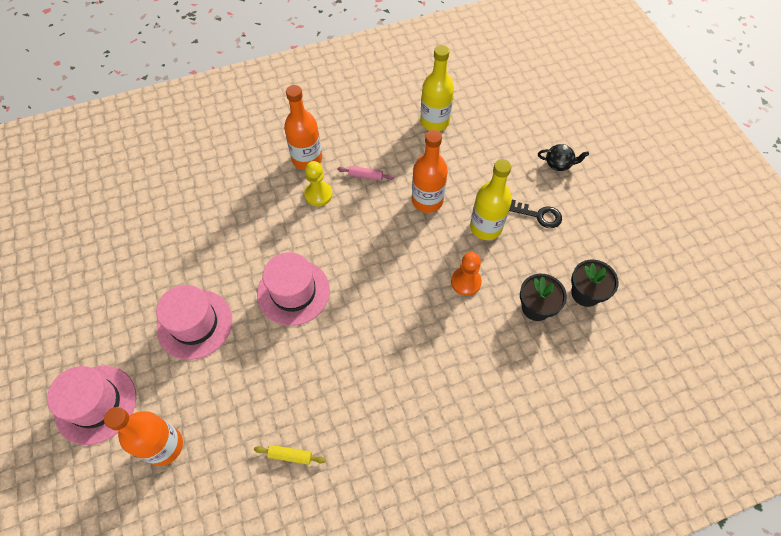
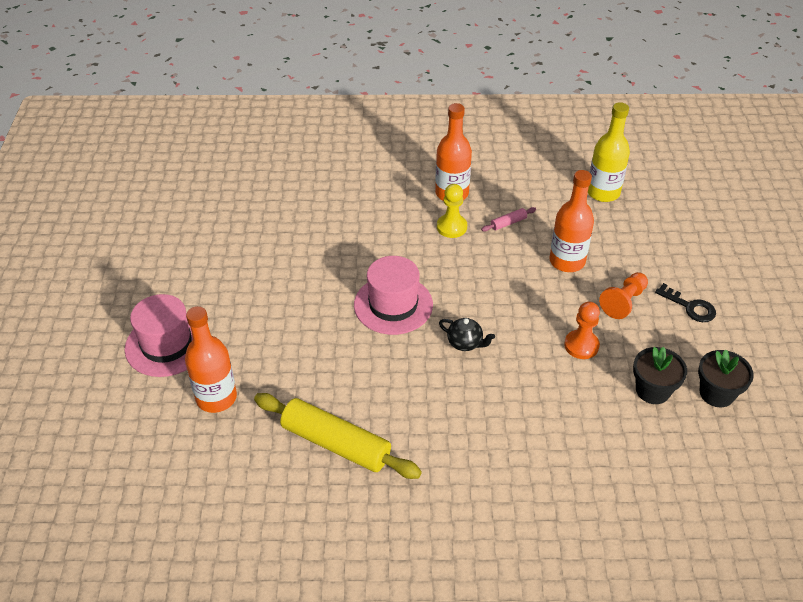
camera: 20 degrees right, 15 degrees down
pink hat [156,285,232,360] -> none
yellow rolling pin [254,445,326,465] -> yellow rolling pin [254,393,422,479], size x2.41
pink rolling pin [337,166,394,181] -> pink rolling pin turned 60 degrees counterclockwise [481,207,536,231]
yellow bottle [470,159,512,240] -> orange pawn [599,272,648,319]
black teapot [538,144,589,171] -> black teapot moved to [439,318,495,351]

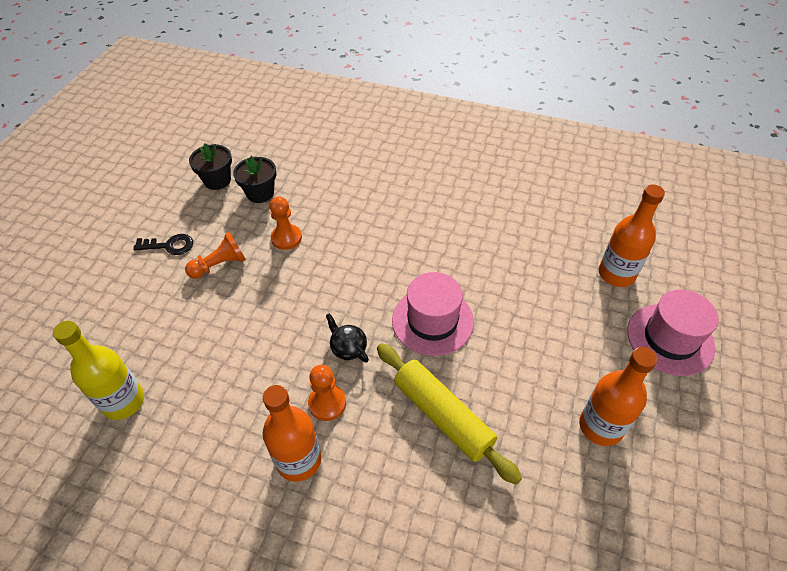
camera: 160 degrees left, 5 degrees up
yellow rolling pin [254,393,422,479] -> yellow rolling pin moved to [377,343,522,485]
yellow pawn [437,184,467,238] -> orange pawn [308,365,346,421]
black teapot [439,318,495,351] -> black teapot moved to [326,313,369,363]
pink rolling pin [481,207,536,231] -> none
orange bottle [550,170,594,272] -> orange bottle moved to [579,347,657,446]
black key [655,283,716,322] -> black key turned 120 degrees clockwise [133,234,193,255]

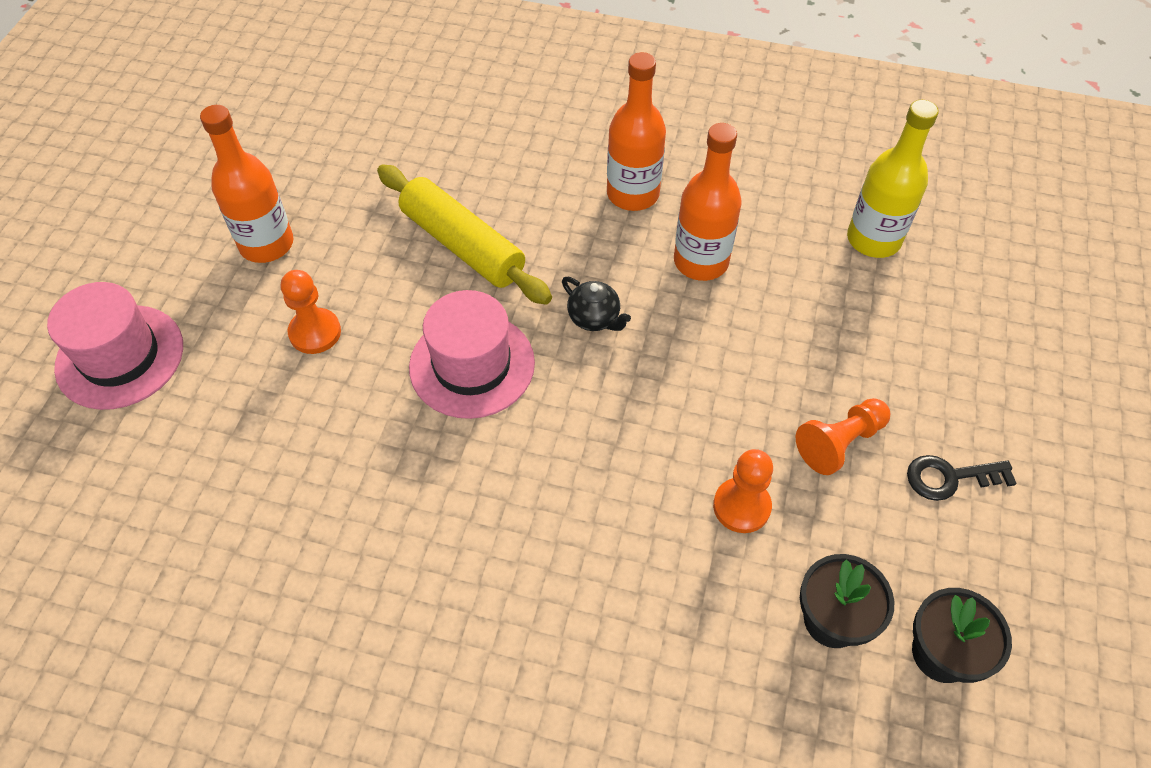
camera: 175 degrees right, 5 degrees up
orange pawn [308,365,346,421] -> orange pawn moved to [281,270,341,354]
orange bottle [599,185,665,287] -> orange bottle moved to [674,123,742,281]

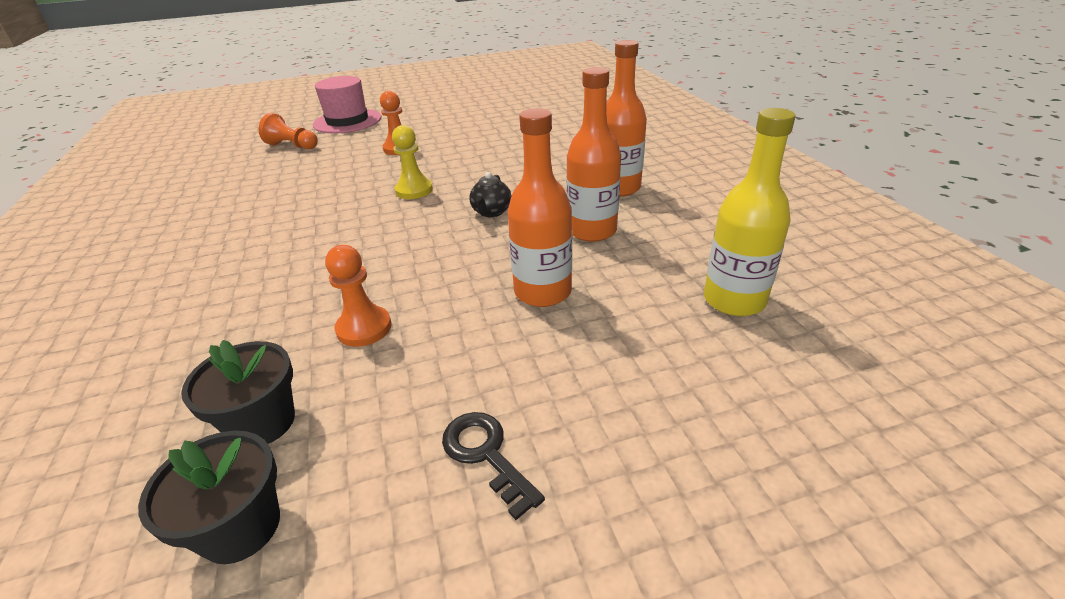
camera: 60 degrees right, 20 degrees down
orange bottle [200,105,293,263] -> orange bottle moved to [507,108,572,307]
yellow rolling pin [377,164,552,305] -> none
pink hat [409,290,535,419] -> yellow pawn [392,125,433,199]
orange pawn [796,398,890,475] -> orange pawn moved to [259,113,318,149]

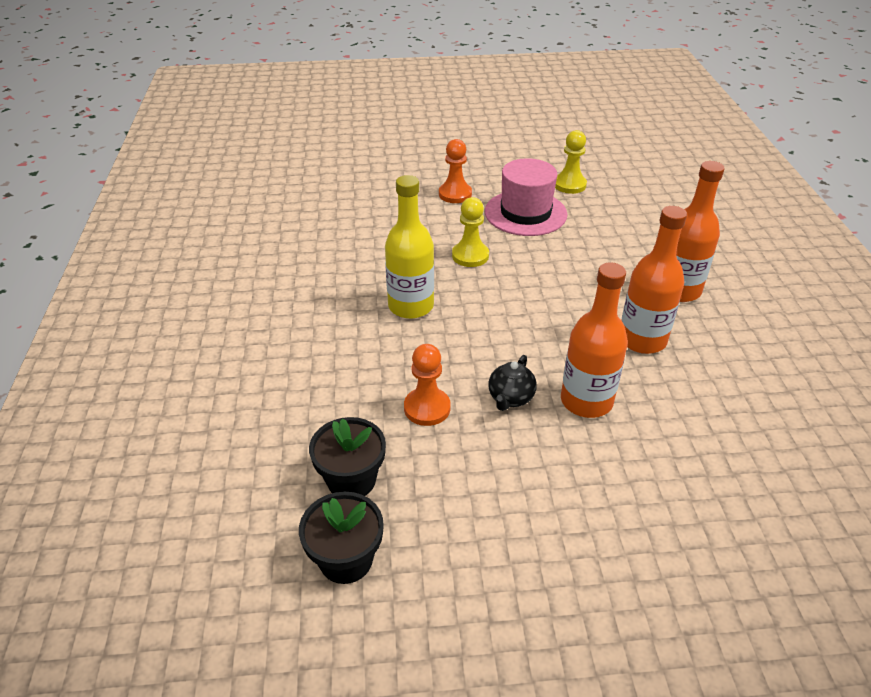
camera: 10 degrees right, 5 degrees up
orange pawn [259,113,318,149] -> none
pink hat [313,76,381,133] -> pink hat moved to [485,158,567,236]
black key [442,412,545,520] -> none
black teapot [469,172,511,217] -> black teapot moved to [488,355,537,411]
yellow bottle [704,108,795,316] -> yellow bottle moved to [385,175,434,319]
none -> yellow pawn [555,130,587,194]

